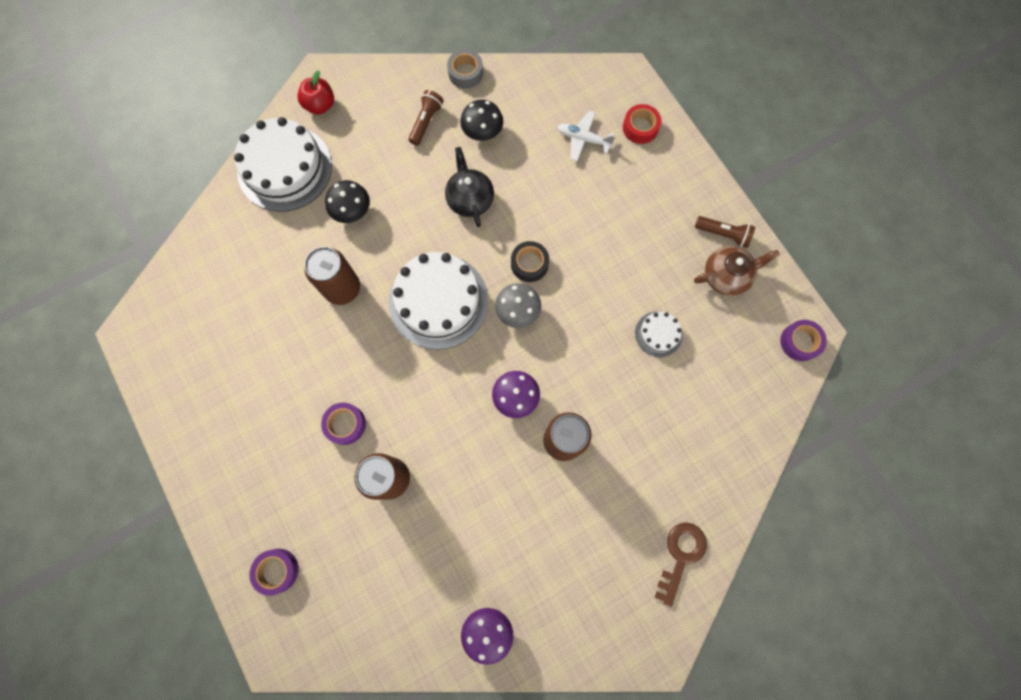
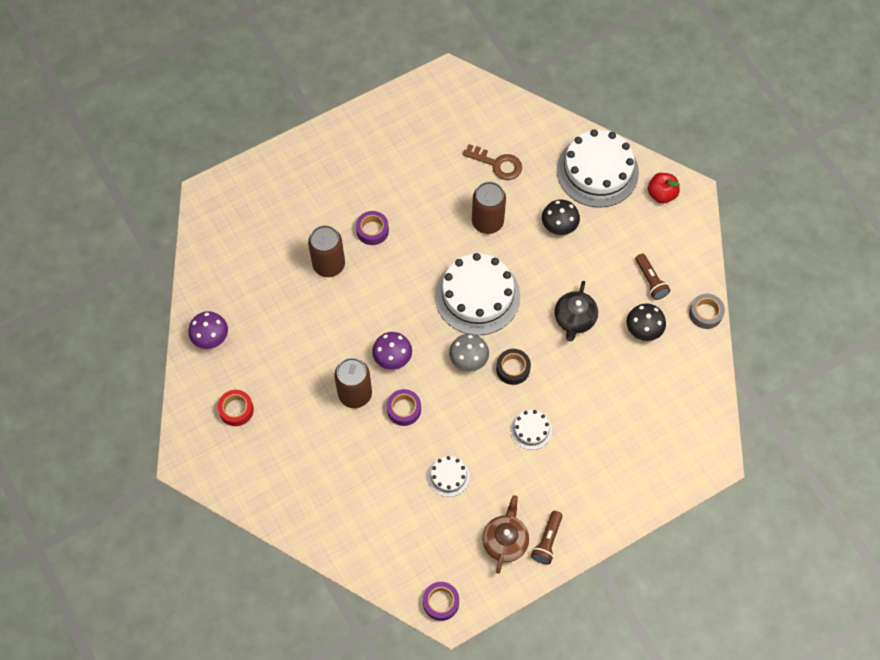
camera: 90 degrees right, 10 degrees down
purple tape [250,549,299,596] -> purple tape moved to [387,389,421,426]
brown flashlight [408,90,444,146] -> brown flashlight turned 45 degrees clockwise [635,254,670,300]
black teapot [445,147,494,227] -> black teapot turned 120 degrees clockwise [554,281,598,342]
white plane [558,111,615,161] -> none
red tape [623,104,661,144] -> red tape moved to [218,390,254,426]
brown key [655,523,707,607] -> brown key moved to [463,144,522,180]
brown teapot [694,246,780,296] -> brown teapot turned 150 degrees counterclockwise [482,495,529,574]
none -> white cake [510,410,552,450]

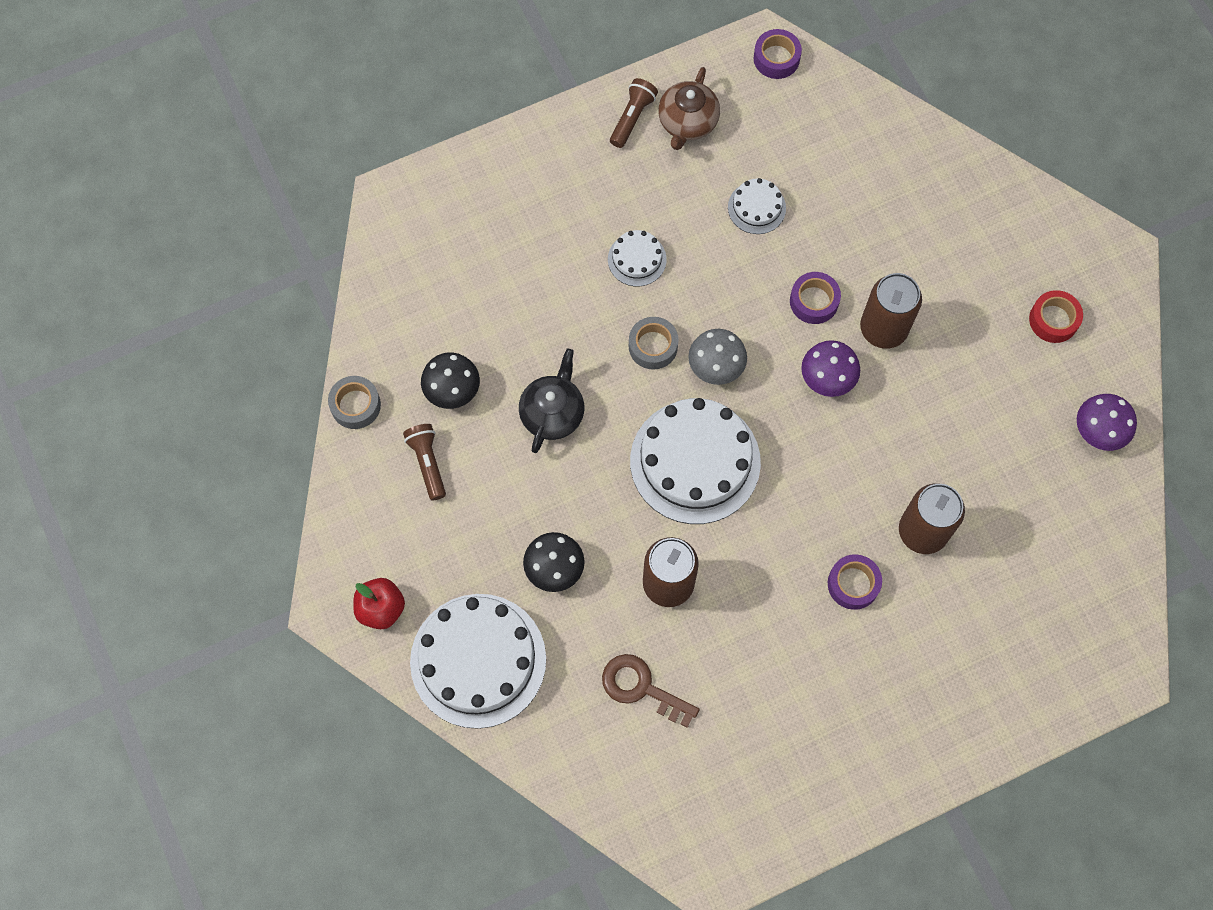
camera: 175 degrees left, 5 degrees up
black tape [496,349,531,385] -> grey tape [629,317,679,370]

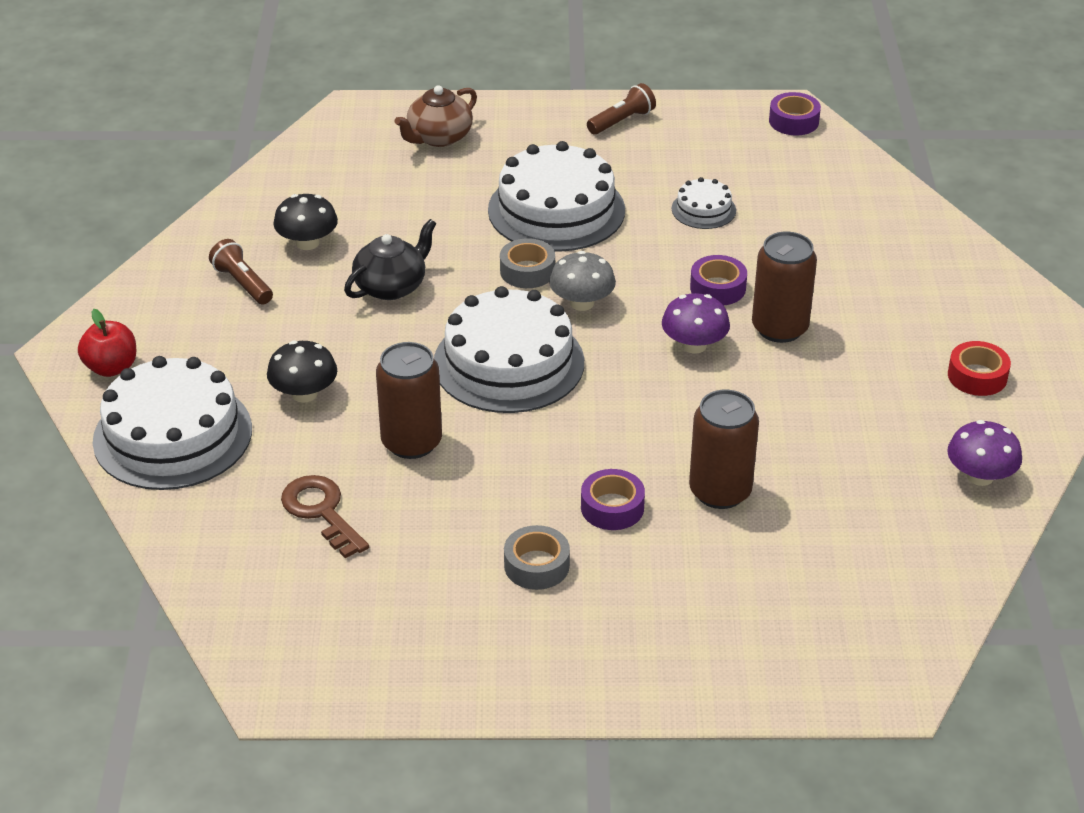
camera: 25 degrees right, 30 degrees down
grey tape [328,376,381,429] -> grey tape moved to [504,525,570,590]
brown flashlight [403,424,446,501] -> brown flashlight turned 45 degrees counterclockwise [209,239,273,304]
white cake [608,230,667,286] -> white cake [488,141,625,252], size x2.13
brown teapot [658,67,720,150] -> brown teapot moved to [394,85,477,147]

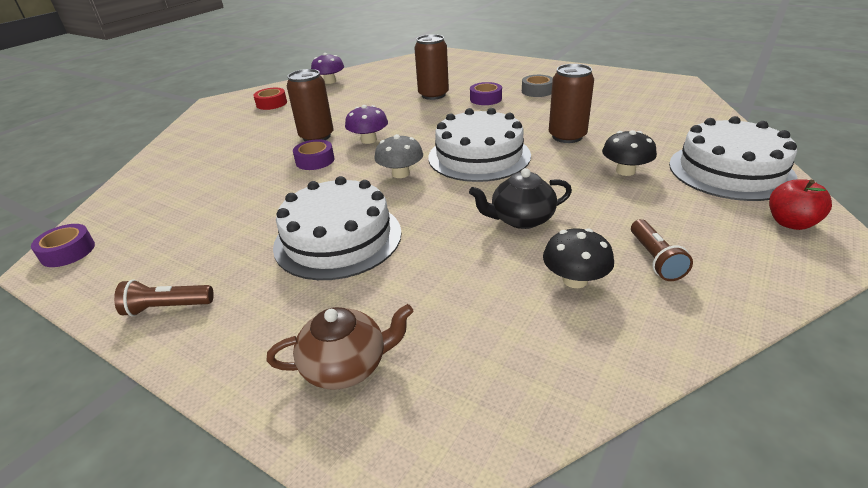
camera: 145 degrees left, 5 degrees down
brown key [281,475,369,558] -> none
grey tape [500,238,555,288] -> none
white cake [672,177,736,229] -> none

